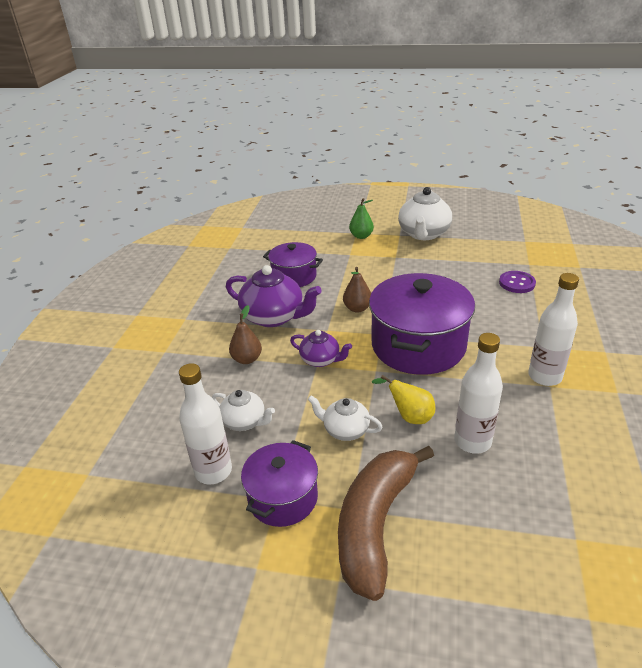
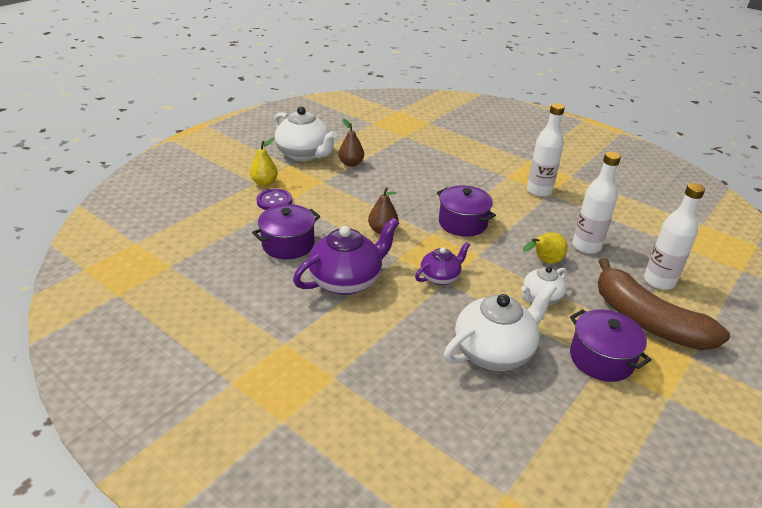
camera: 65 degrees left, 0 degrees up
white bottle [179,363,232,484] -> white bottle moved to [644,183,705,290]
white teapot [212,390,275,431] -> white teapot [444,282,557,371], size x1.75
brown pear [229,305,262,364] -> brown pear moved to [339,119,364,167]
green pear [349,198,374,239] -> yellow pear [250,138,278,186]
purple pot [369,273,475,375] -> purple pot [437,185,496,237], size x0.57
purple button [499,271,536,293] -> purple button moved to [256,188,292,210]

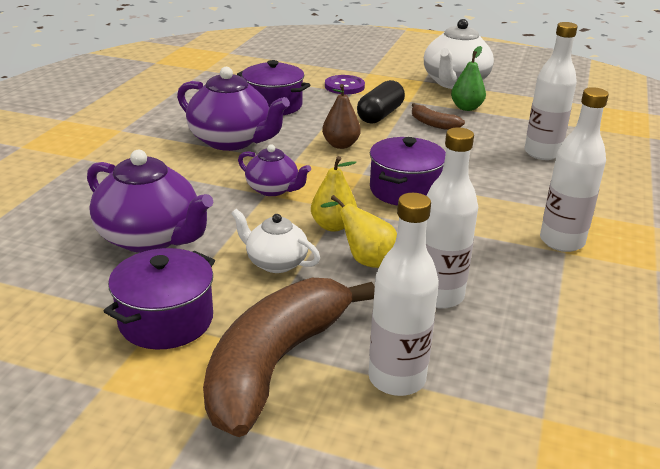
camera: 70 degrees right, 5 degrees down
yellow pear [250,138,278,186] -> yellow pear moved to [311,156,357,232]
brown pear [339,119,364,167] -> green pear [451,46,486,111]
white teapot [444,282,557,371] -> purple teapot [87,150,213,253]
none -> black capsule [357,80,405,124]
none -> brown banana [412,103,465,130]
none -> white bottle [524,22,578,160]

